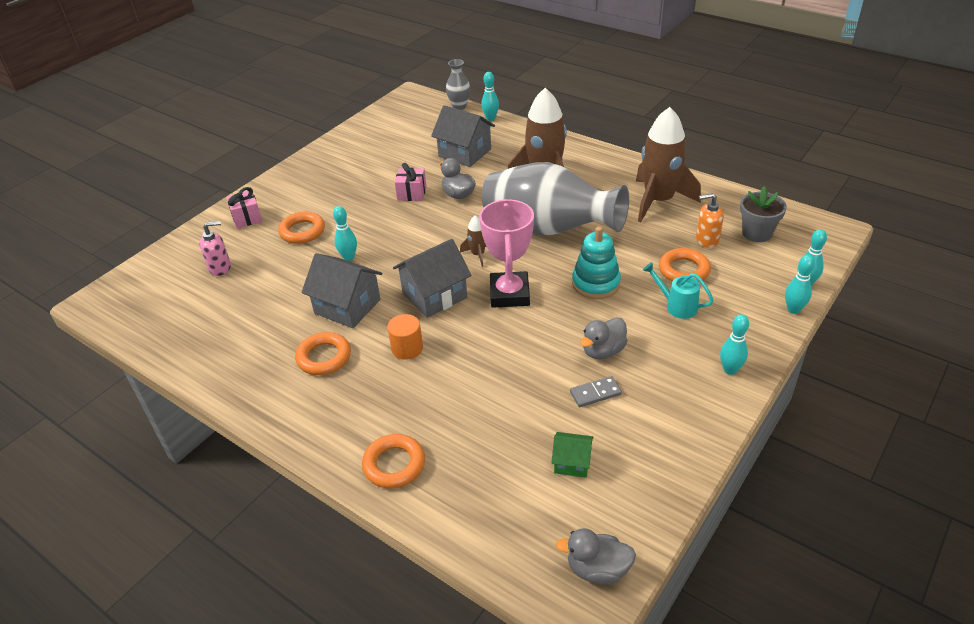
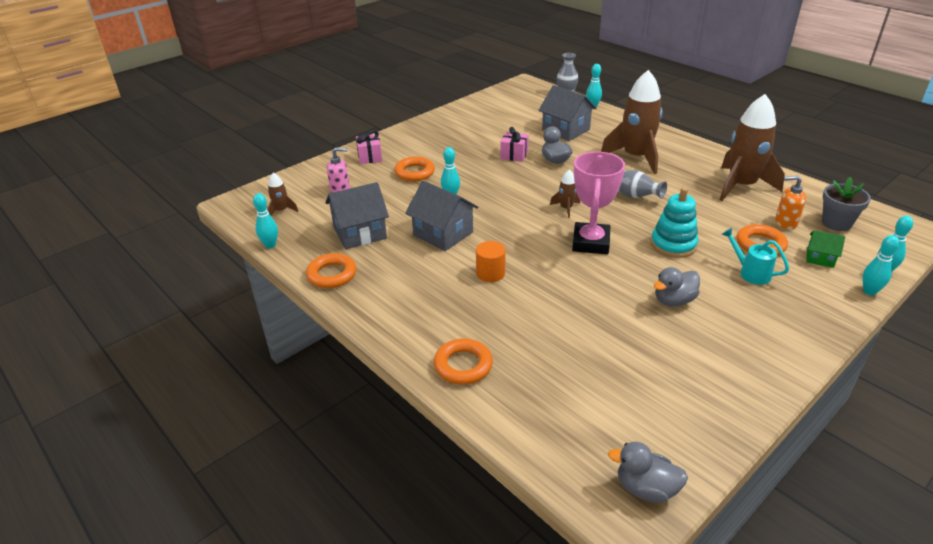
camera: 10 degrees right, 5 degrees down
orange ring [295,332,351,375] -> orange ring moved to [306,253,357,288]
grey house [393,239,472,318] -> grey house moved to [325,182,389,249]
grey vase [482,162,629,236] -> grey vase [618,170,667,199], size x0.42
green house [552,432,593,478] -> green house moved to [806,230,845,268]
grey domino [570,376,622,407] -> none
turquoise bowling pin [720,314,749,375] -> turquoise bowling pin moved to [253,193,278,248]
none -> brown rocket [267,173,299,216]

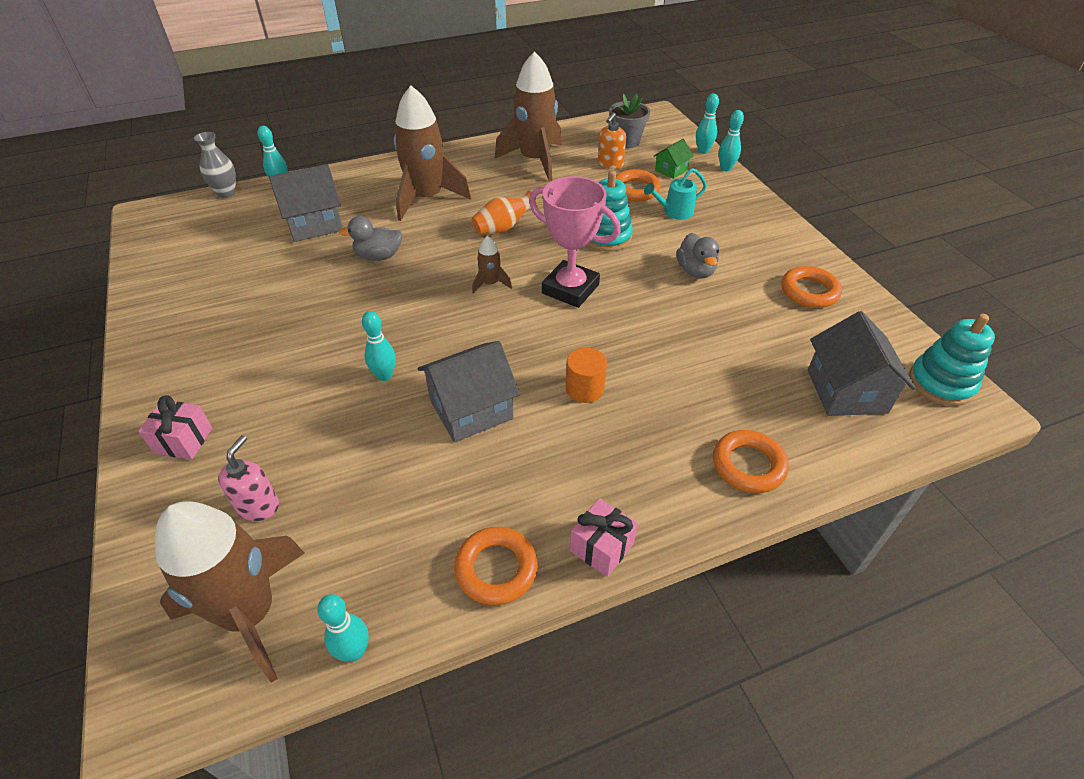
camera: 70 degrees left, 10 degrees up
brown rocket [267,173,299,216] -> brown rocket [155,501,304,683], size x2.27
grey house [325,182,389,249] -> grey house moved to [808,311,916,416]
orange ring [394,156,435,181] -> orange ring moved to [781,266,842,308]
pink gift [500,127,529,162] -> pink gift moved to [570,498,638,577]
grey duck [608,442,688,503] -> turquoise stacking toy [909,314,995,406]
grey vase [618,170,667,199] -> orange vase [472,190,538,235]

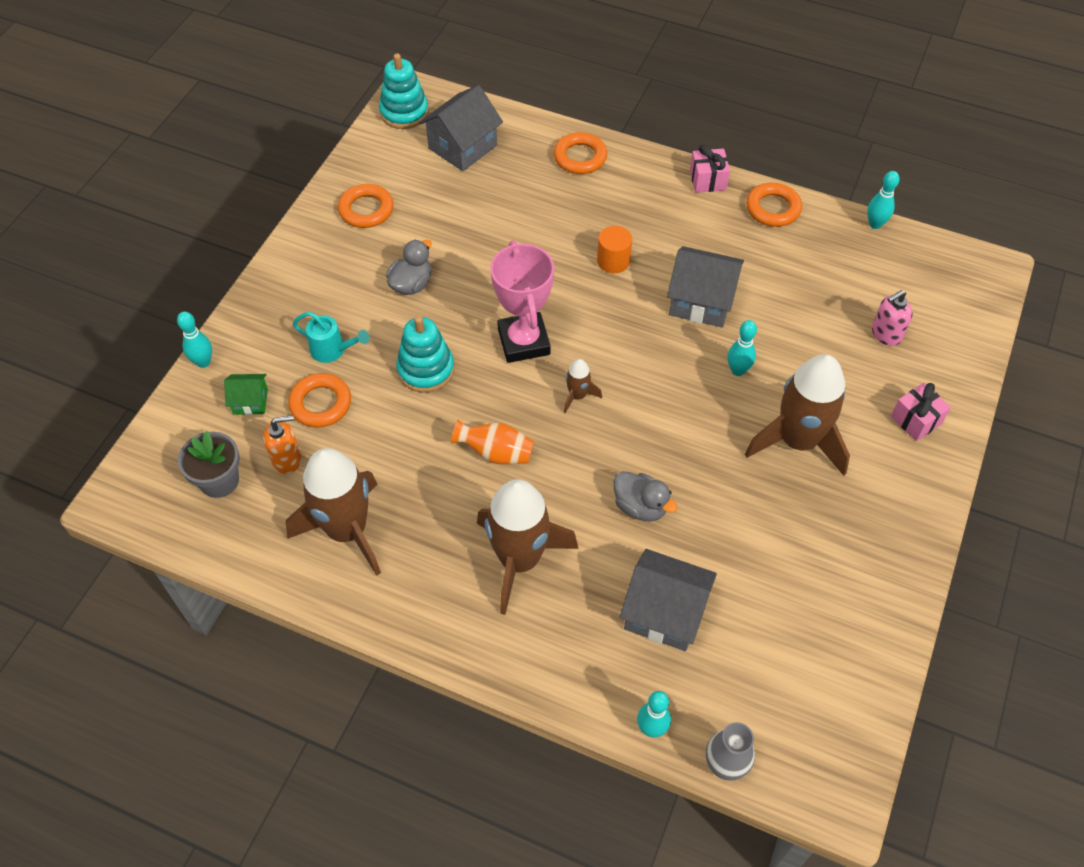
camera: 135 degrees left, 10 degrees up
brown rocket [155,501,304,683] -> brown rocket moved to [745,354,850,476]
turquoise bowling pin [696,93,719,154] -> none

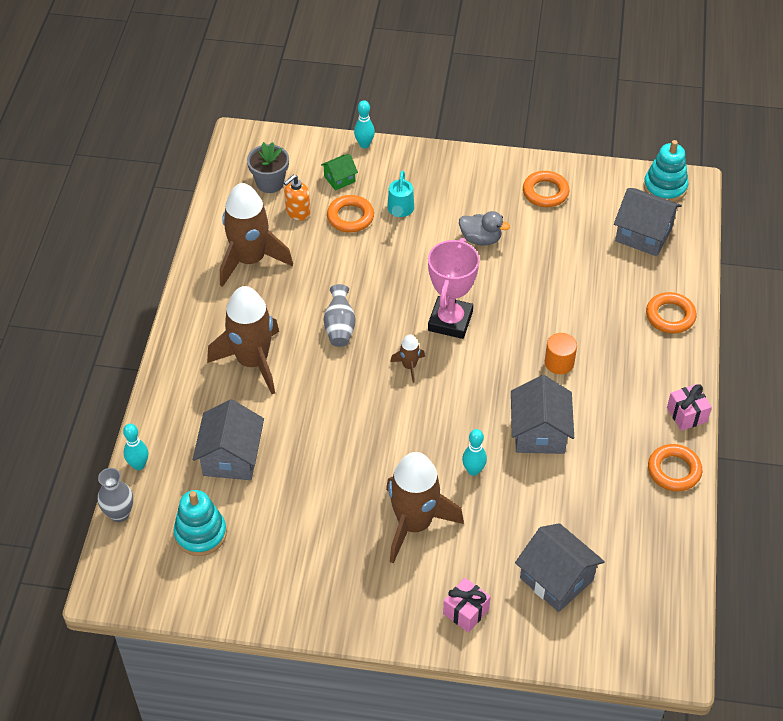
camera: 75 degrees right, 5 degrees down
green house [224,374,268,415] -> green house turned 75 degrees clockwise [321,154,358,191]
orange soap dispenser [263,415,301,474] -> orange soap dispenser turned 75 degrees clockwise [284,175,310,221]
turquoise stacking toy [396,316,454,393] -> turquoise stacking toy moved to [173,490,227,556]
orange vase [451,419,534,464] -> grey vase [324,284,356,347]
pink trophy [490,240,554,363] -> pink trophy turned 45 degrees counterclockwise [428,238,479,339]
grey duck [614,471,677,521] -> none
turquoise bowling pin [867,171,899,229] -> none
pink soap dispenser [872,290,913,346] -> grey house [515,523,605,612]

